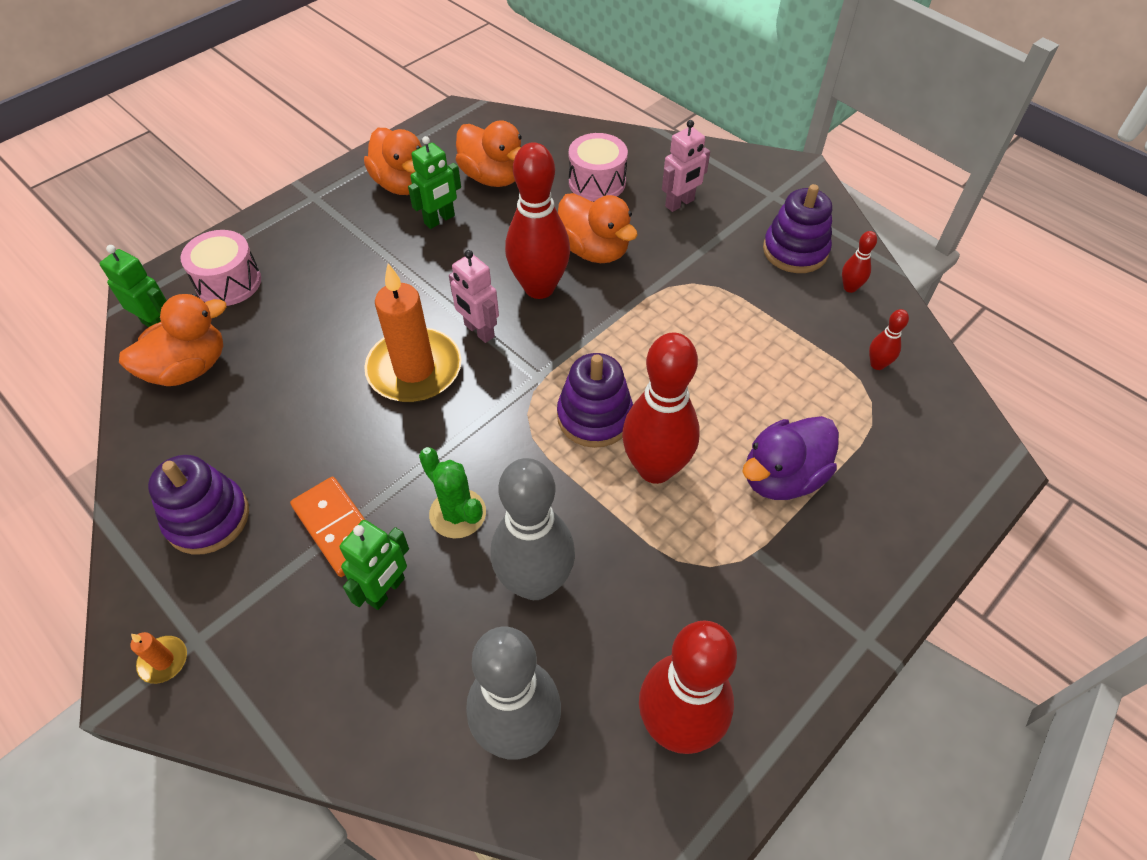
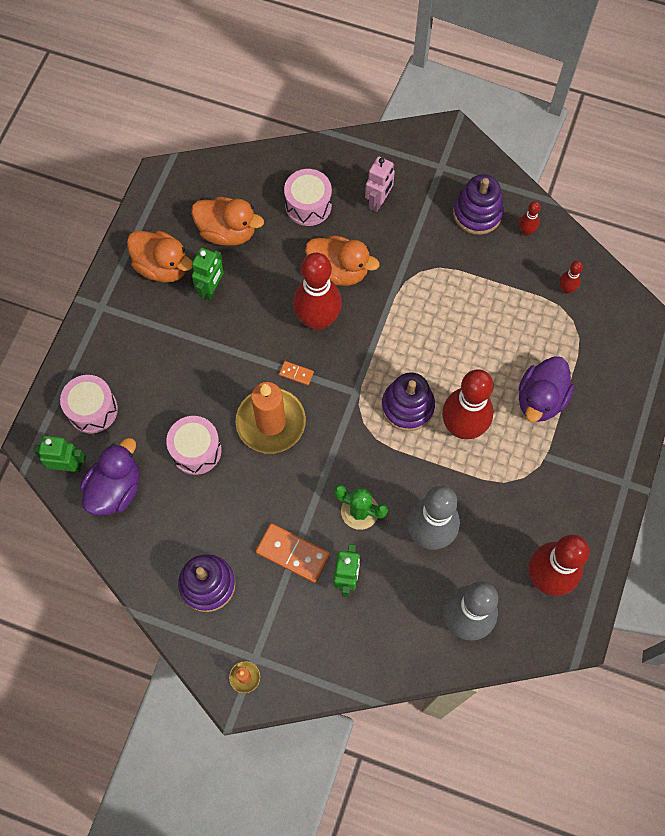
camera: 25 degrees left, 15 degrees up
orange duck [119,294,226,386] -> purple duck [80,438,139,515]
pink robot [449,250,499,343] -> orange domino [279,361,314,385]
none -> pink drum [166,416,222,475]

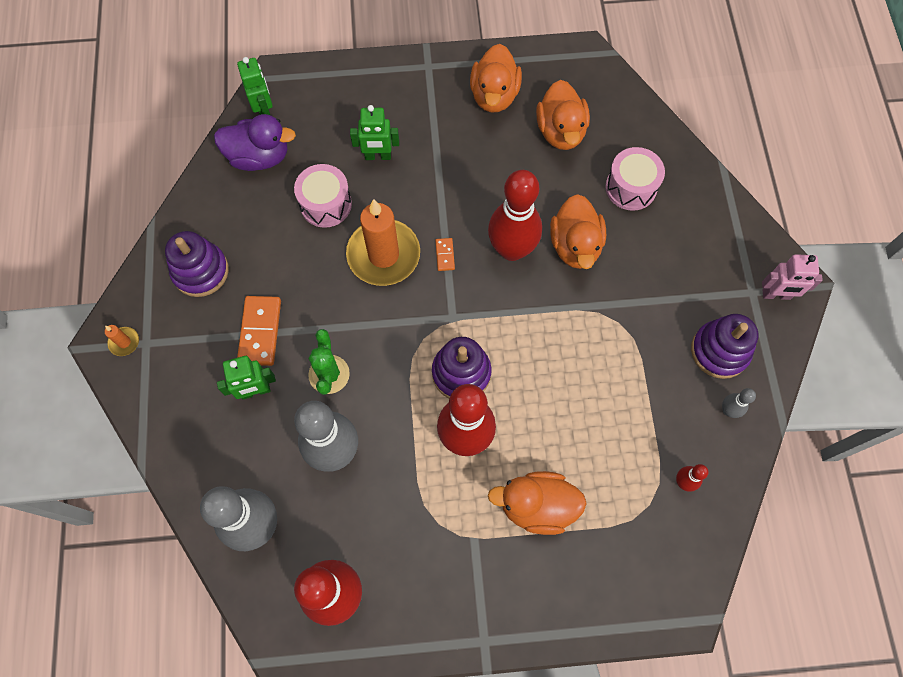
camera: 65 degrees right, 0 degrees up
pink drum [60,375,118,434] -> none
green robot [192,248,224,301] -> green robot moved to [350,105,399,160]
pink robot [365,156,395,212] -> pink robot moved to [762,254,823,300]
red bowling pin [519,201,541,236] -> grey bowling pin [722,388,756,418]
purple duck [519,356,574,422] -> orange duck [488,471,587,535]

